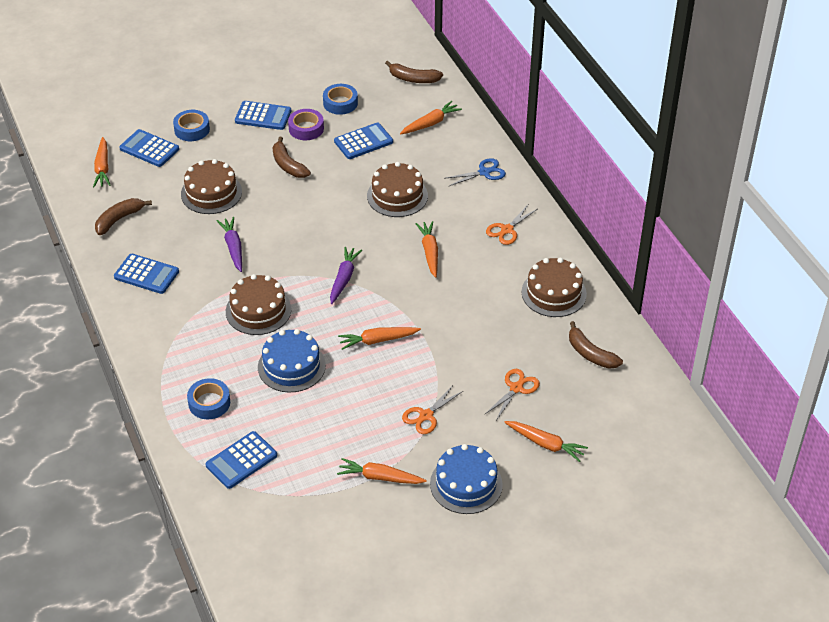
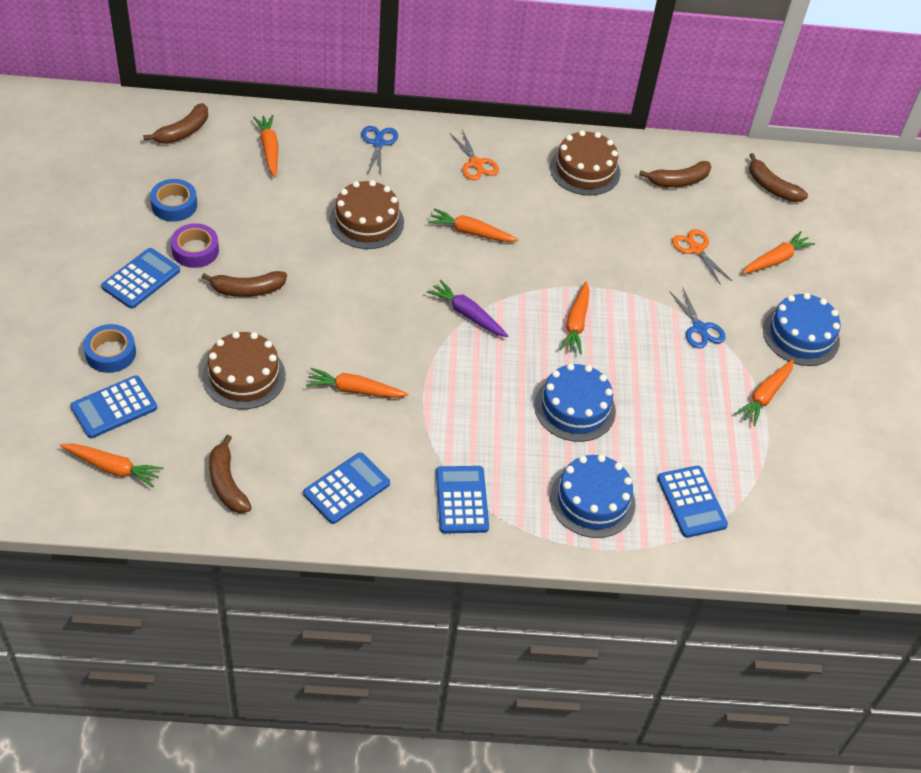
camera: 70 degrees left, 5 degrees up
blue tape [187,378,230,419] -> blue cake [550,454,636,538]
purple carrot [217,217,242,272] -> orange carrot [306,368,408,398]
brown cake [226,274,291,335] -> none
blue calculator [334,122,393,159] -> blue calculator moved to [436,466,489,533]
orange scissors [402,384,463,434] -> blue scissors [669,287,726,348]
none -> brown banana [749,153,808,202]

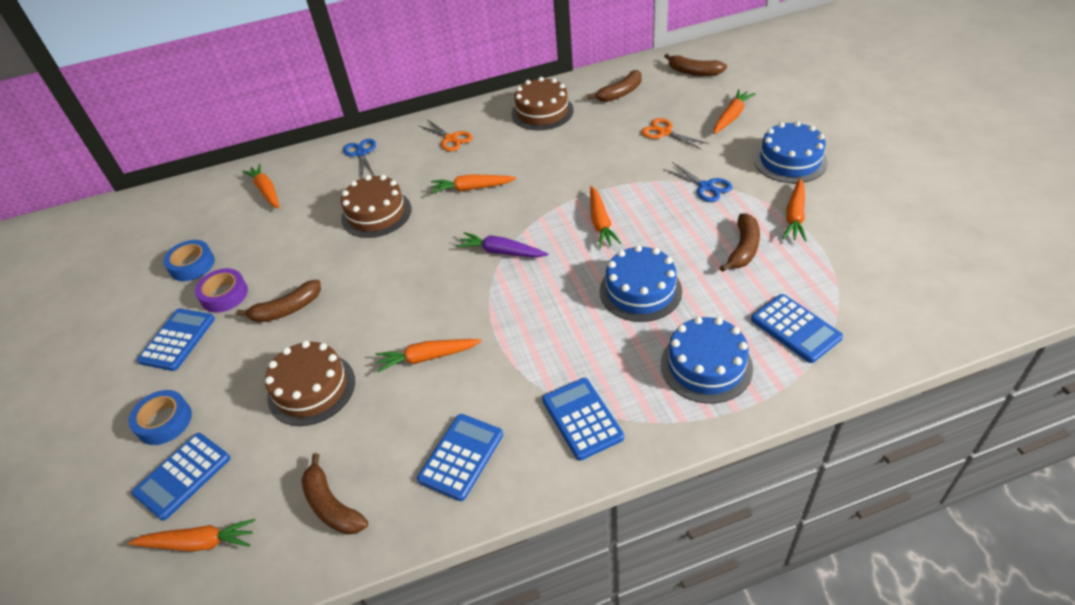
camera: 10 degrees left, 5 degrees down
brown banana [143,103,208,144] -> brown banana moved to [720,213,760,272]

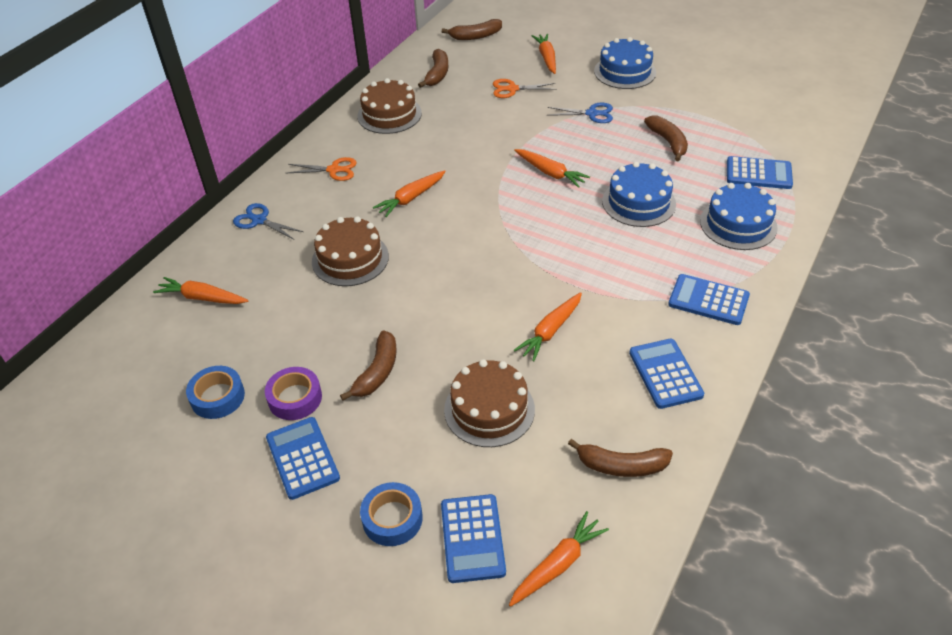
camera: 45 degrees left, 0 degrees up
purple carrot [456,232,548,257] -> none
orange carrot [783,178,807,242] -> none

